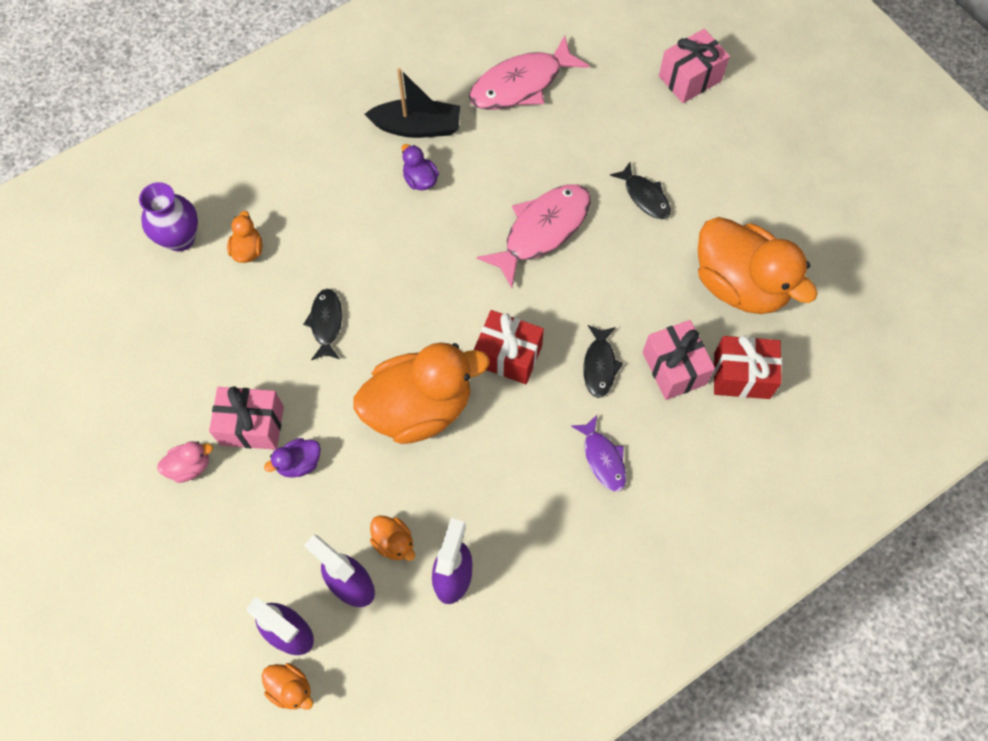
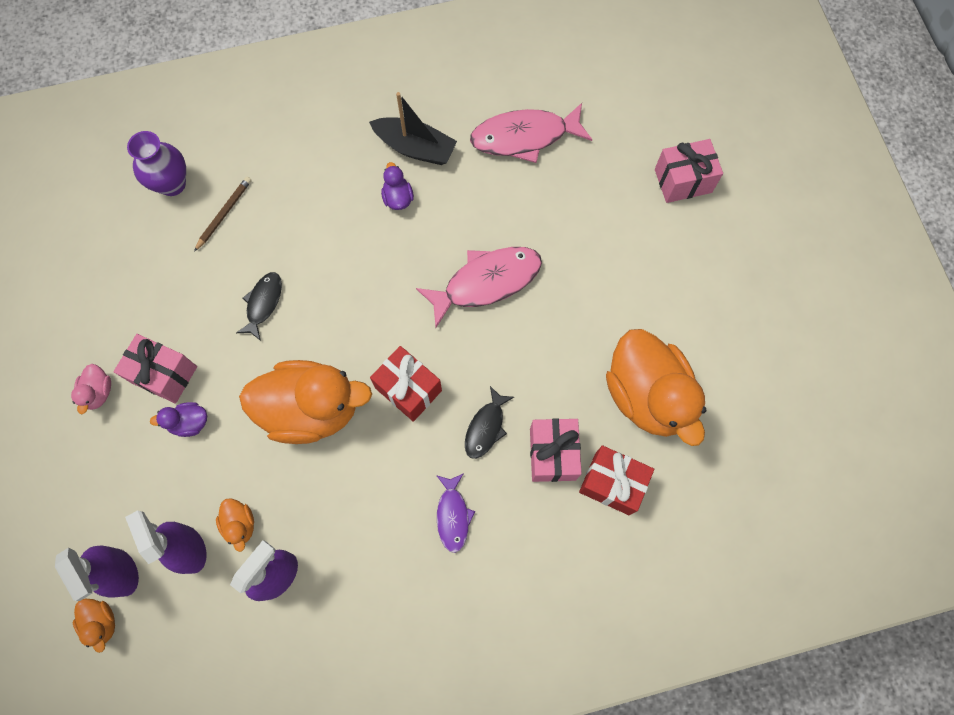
camera: 20 degrees right, 5 degrees up
pink duck [157,441,213,483] -> pink duck turned 90 degrees clockwise [71,364,111,414]
orange duck [227,211,263,263] -> brown pencil [194,177,252,252]
black fish [610,162,671,219] -> none

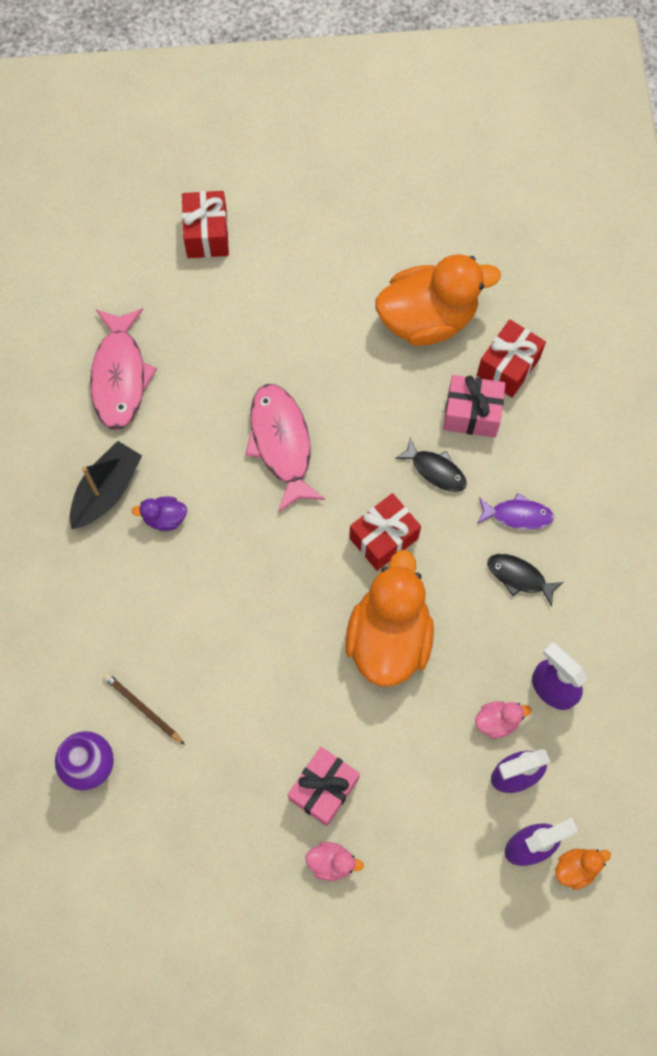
camera: 80 degrees left, 0 degrees up
purple duck [150,402,207,437] -> none
orange duck [216,498,254,552] -> pink duck [475,701,532,739]
black fish [236,272,282,341] -> black fish moved to [487,554,563,606]
pink gift [655,139,723,203] -> red gift [182,191,229,258]

